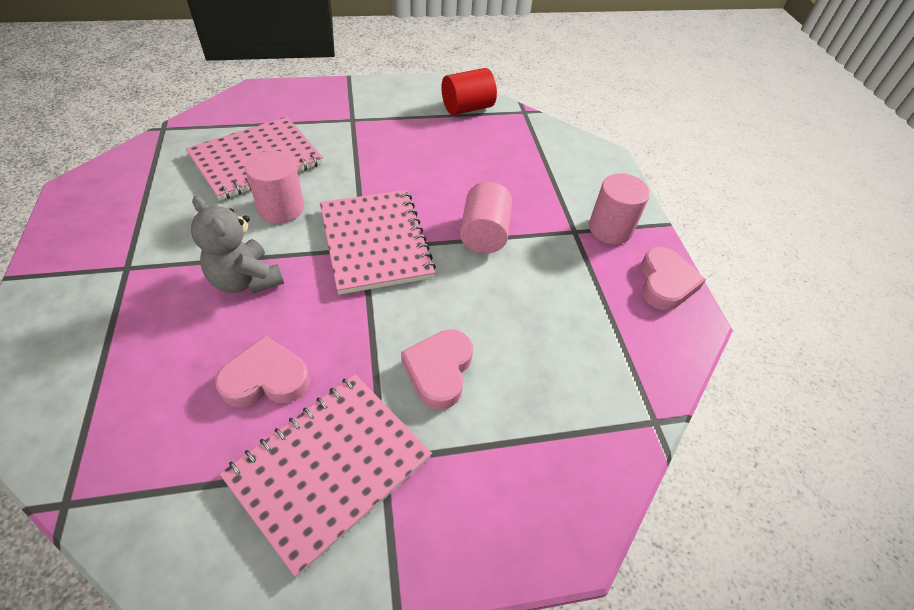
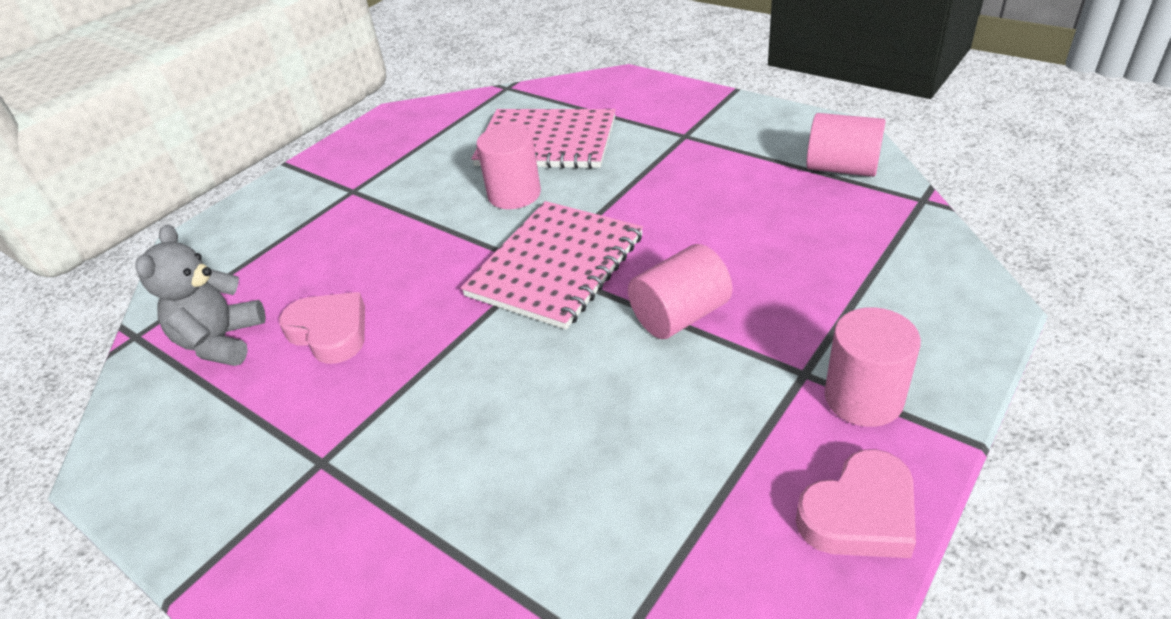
camera: 55 degrees right, 10 degrees down
grey teddy bear [191,196,284,294] -> grey teddy bear moved to [135,225,266,366]
pink notebook [220,374,432,577] -> none
pink heart [401,330,473,410] -> none
red cylinder [441,68,497,115] -> pink cylinder [806,113,886,177]

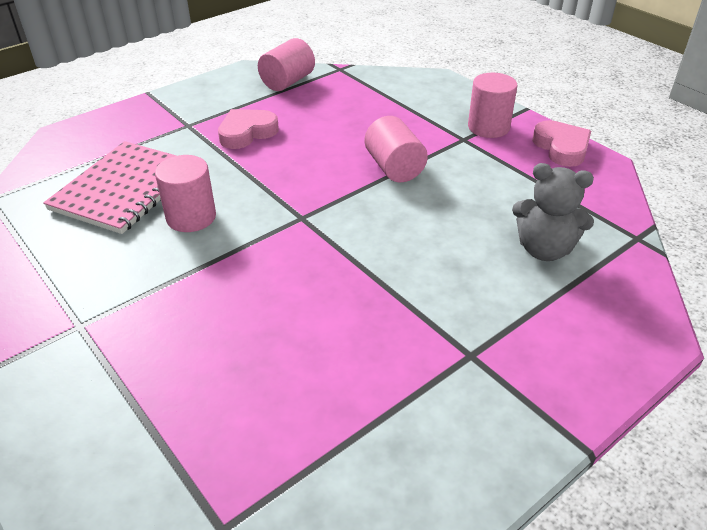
camera: 80 degrees left, 0 degrees up
grey teddy bear [135,225,266,366] -> grey teddy bear moved to [512,163,594,261]
pink heart [279,292,365,364] -> pink heart moved to [218,109,279,149]
pink notebook [461,201,643,329] -> none

